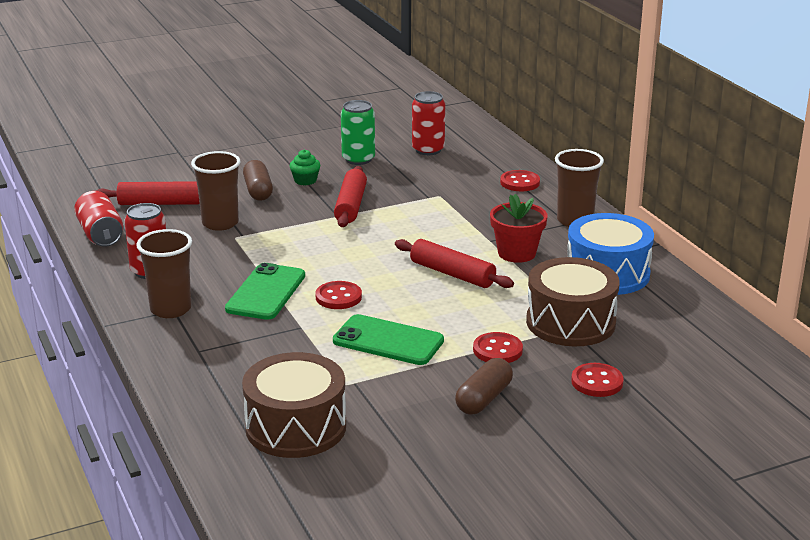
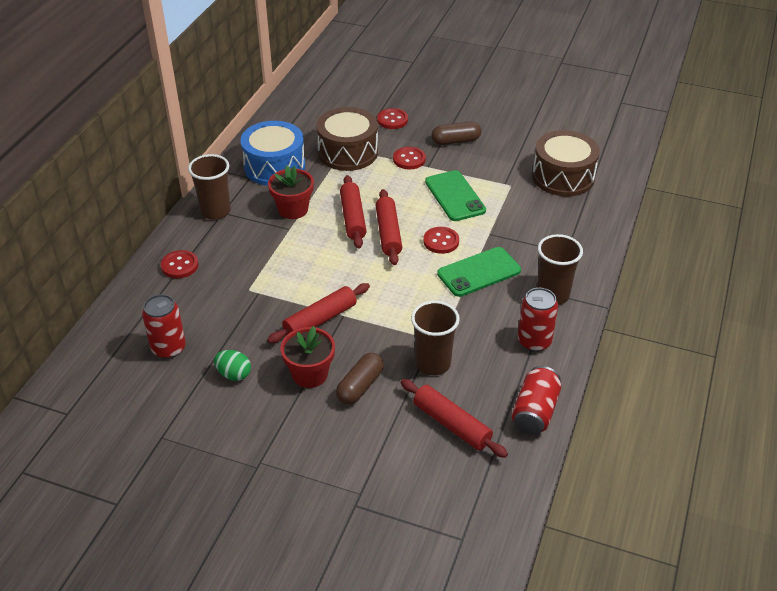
camera: 135 degrees left, 15 degrees up
green cupcake [290,149,321,185] -> red flower pot [280,326,335,388]
green can [341,100,375,165] -> green egg [214,350,251,381]
none -> red rolling pin [376,189,402,265]

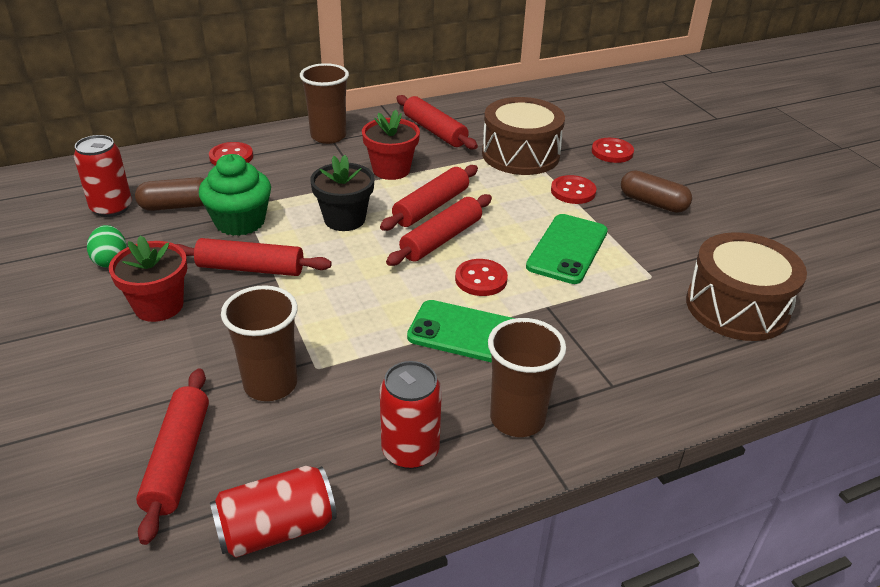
camera: 45 degrees right, 5 degrees down
blue drum [240,121,305,186] -> red rolling pin [396,95,478,149]
brown capsule [336,353,384,405] -> brown capsule moved to [135,177,204,211]
none -> green cupcake [199,154,271,236]
none -> black flower pot [310,155,374,231]

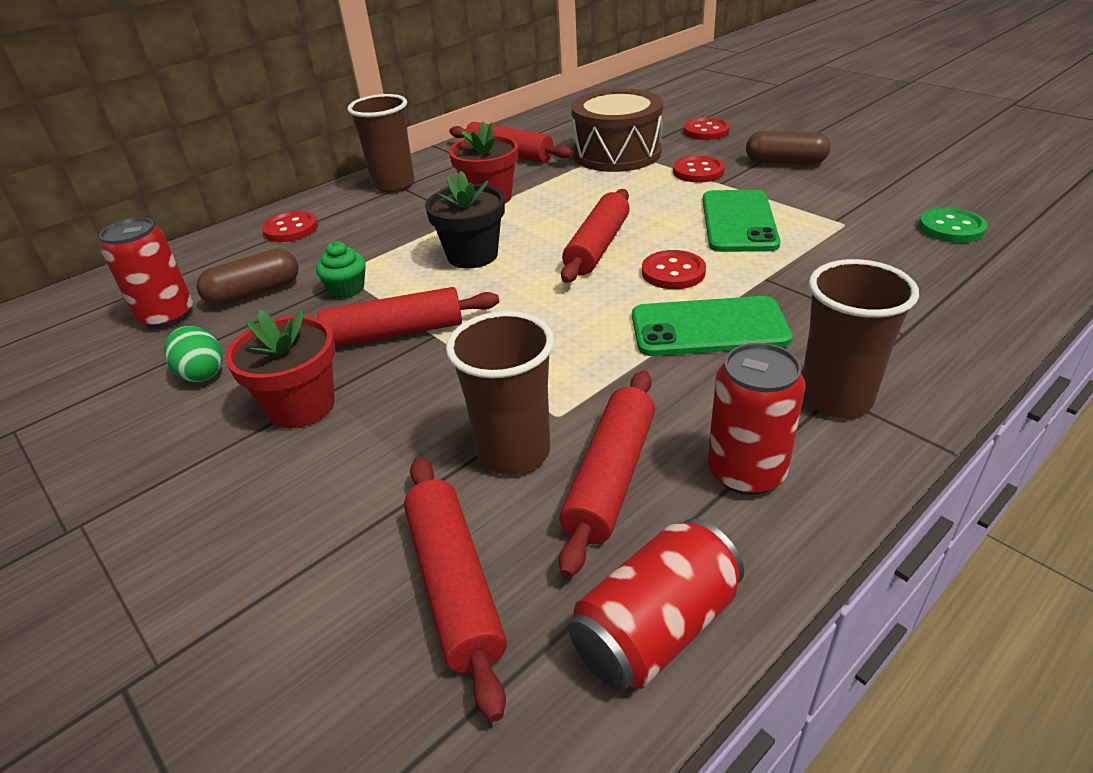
camera: 15 degrees left, 0 degrees up
green cupcake [199,154,271,236] -> green cupcake [316,241,366,298], size x0.54
red rolling pin [380,165,478,231] -> red rolling pin moved to [559,370,655,578]
brown drum [686,232,807,341] -> green button [919,208,987,243]

